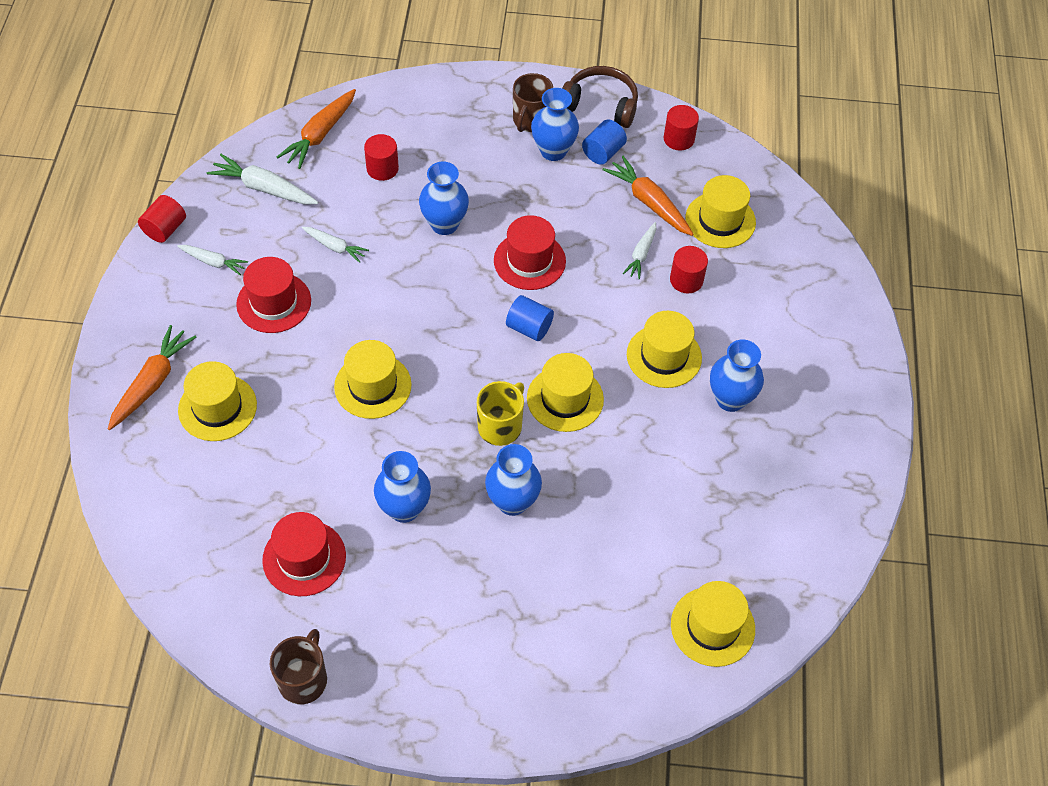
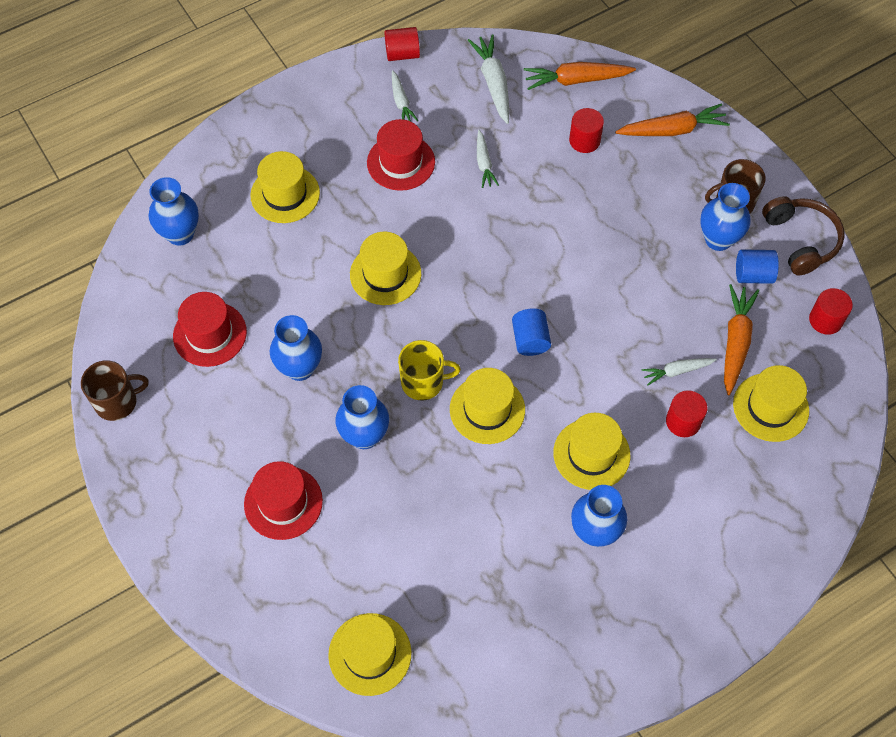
camera: 55 degrees right, 5 degrees up
orange carrot [108,325,196,430] -> orange carrot moved to [615,103,730,136]
blue vase [419,162,469,235] -> blue vase moved to [148,177,199,246]
red hat [494,215,566,290] -> red hat moved to [244,461,323,540]

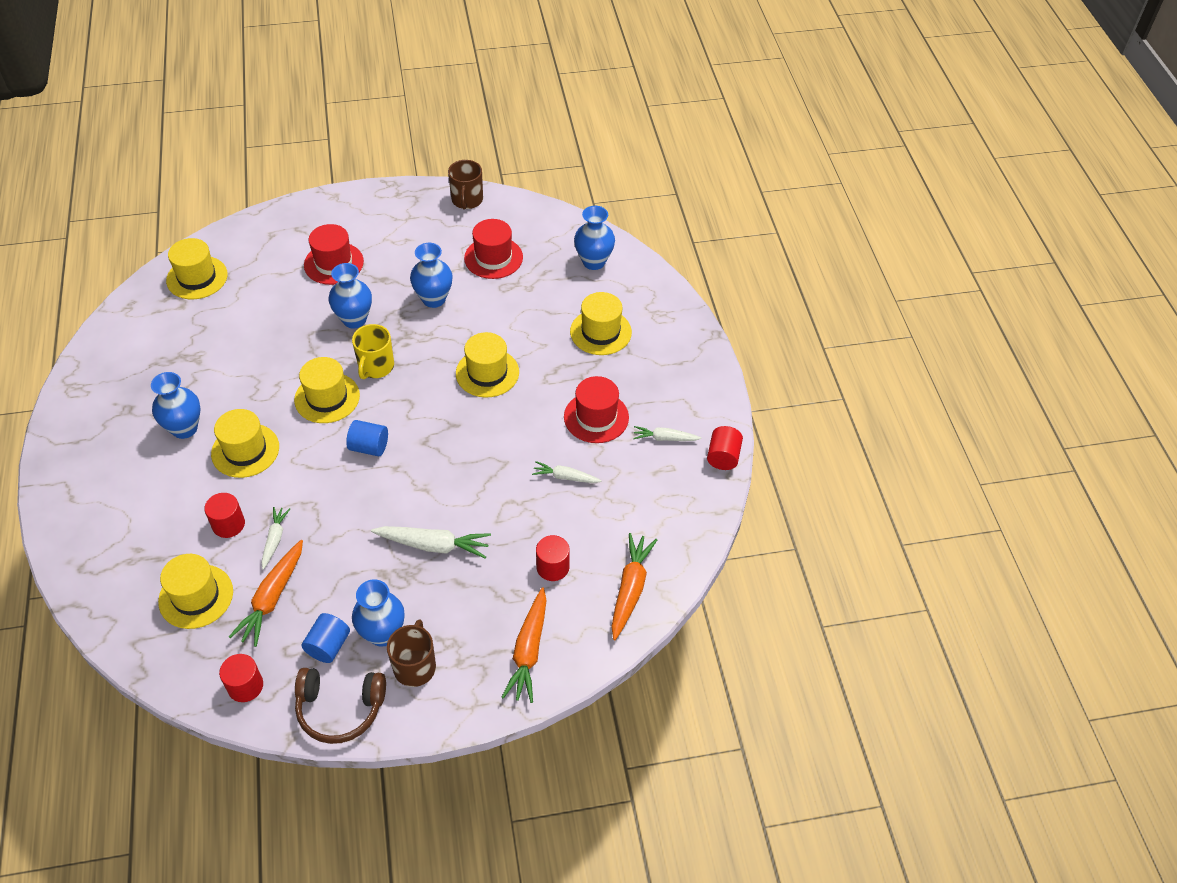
camera: 110 degrees right, 10 degrees down
white carrot [468,34,509,124] -> white carrot moved to [371,526,491,559]
orange carrot [724,284,759,395] -> orange carrot turned 75 degrees clockwise [229,540,303,647]

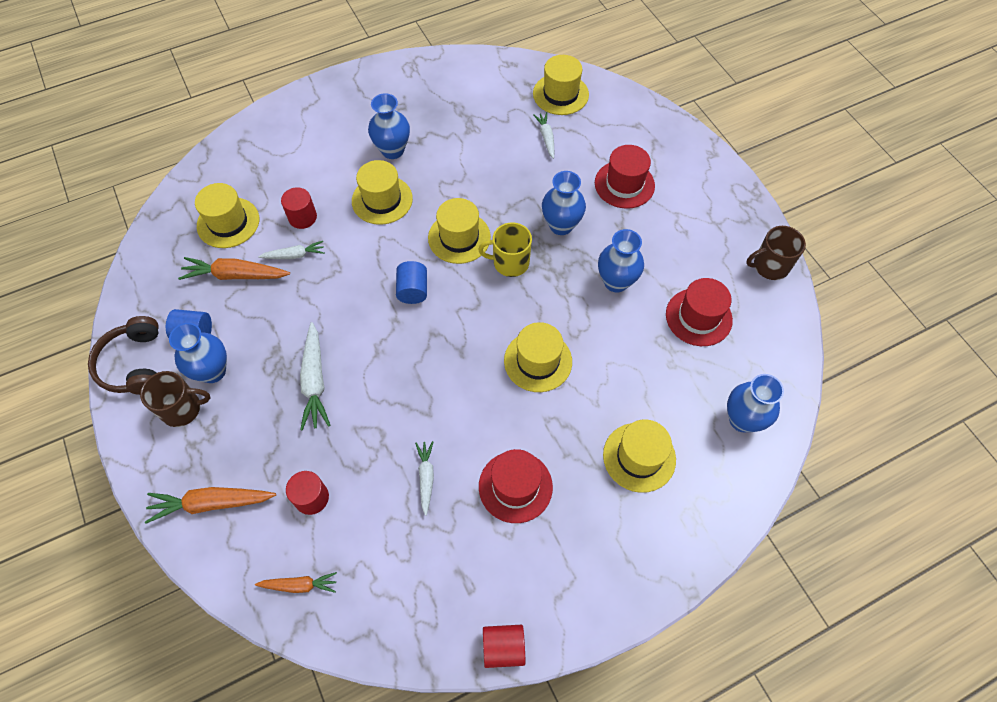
camera: 75 degrees right, 10 degrees up
red cylinder [219,654,263,702] -> none
orange carrot [611,533,657,640] -> orange carrot [255,572,337,593], size x0.61
white carrot [633,426,701,441] -> white carrot moved to [533,112,554,159]

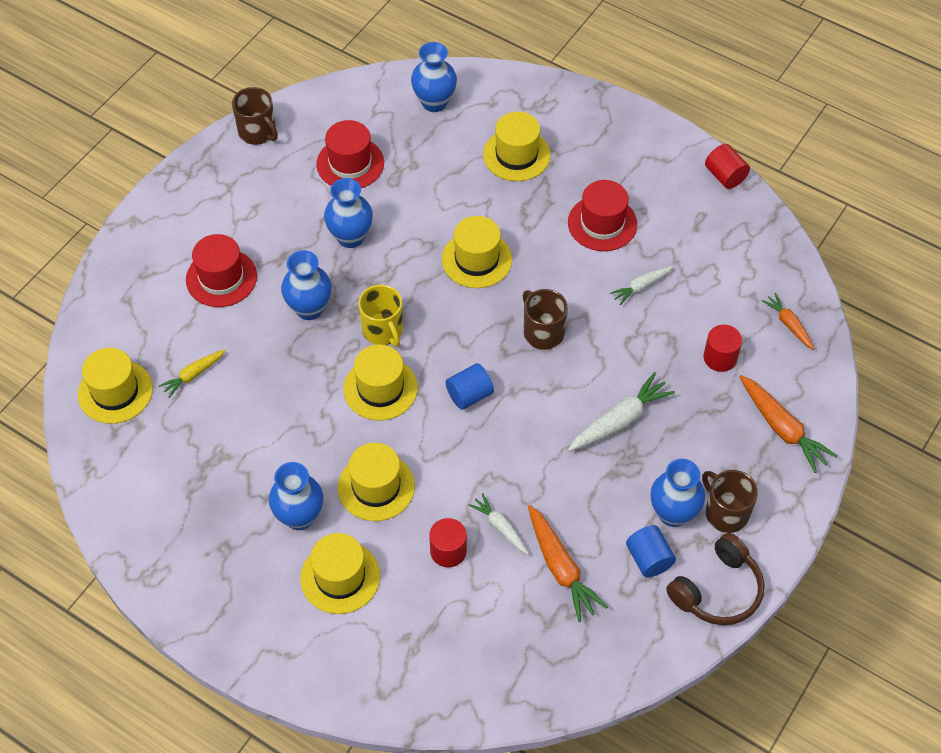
camera: 120 degrees left, 5 degrees down
yellow hat [195,183,259,248] -> yellow hat moved to [300,533,380,614]
white carrot [533,112,554,159] -> yellow carrot [159,349,226,398]
none -> brown mug [523,289,568,350]

